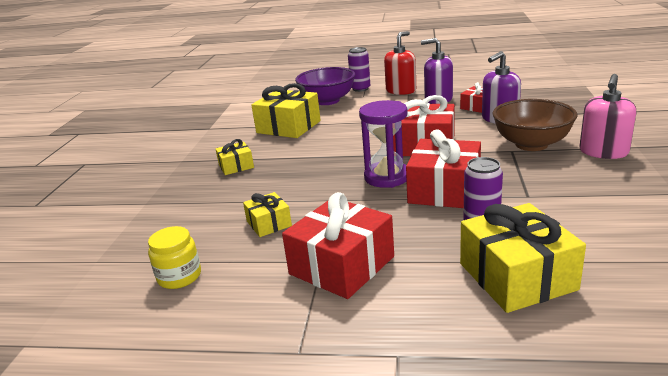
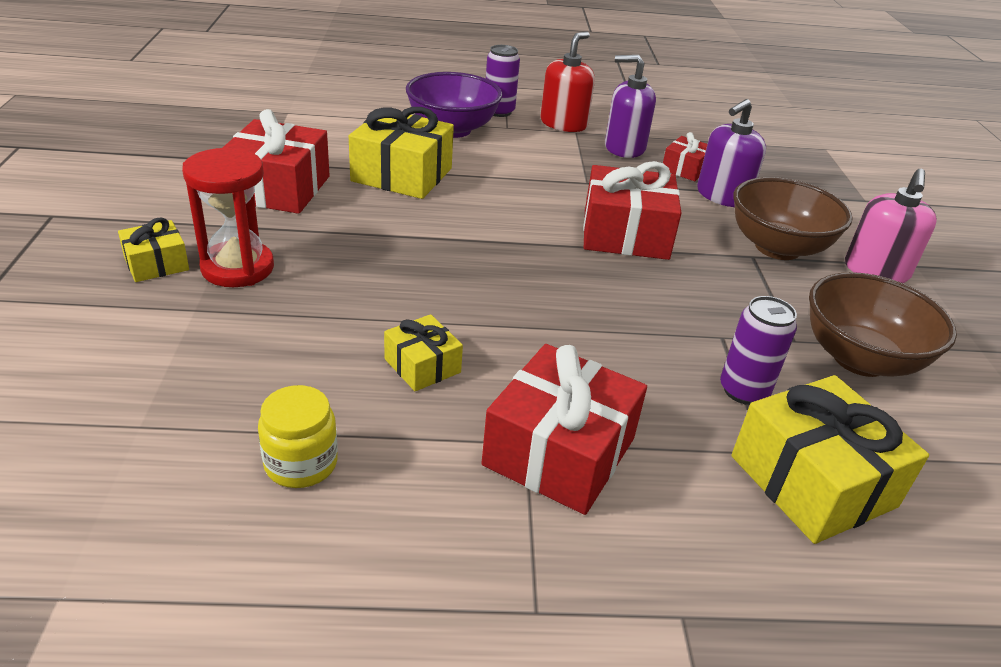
camera: 15 degrees left, 10 degrees up
yellow gift [216,139,254,175] -> yellow gift moved to [118,217,189,282]
purple hourglass [359,100,408,188] -> none
red gift [406,130,481,208] -> red gift moved to [223,109,330,214]
none -> red hourglass [182,148,274,287]
none -> brown bowl [809,272,957,377]

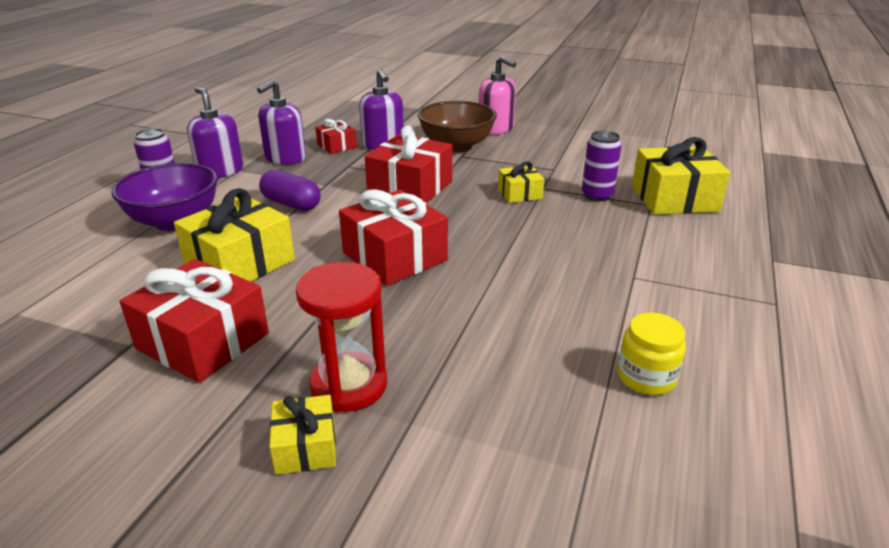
camera: 65 degrees left, 5 degrees down
yellow gift [384,314,463,391] -> yellow gift moved to [498,161,544,203]
red gift [482,344,647,515] -> red gift moved to [339,189,448,286]
red soap dispenser [540,32,595,132] -> purple soap dispenser [187,87,243,178]
brown bowl [809,272,957,377] -> none
none -> purple capsule [259,170,321,211]

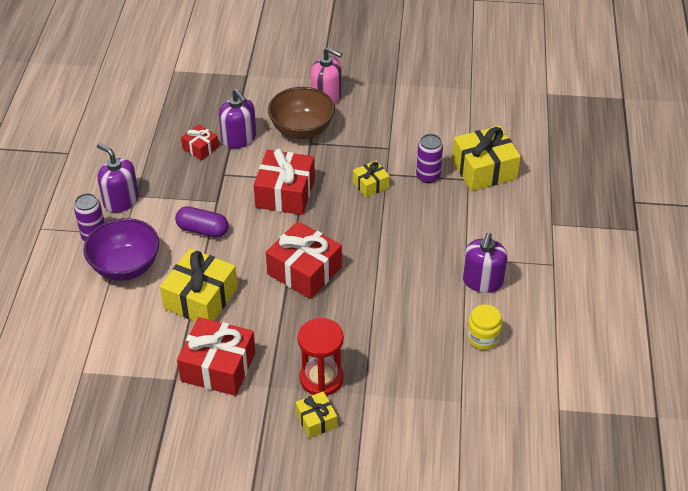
camera: 15 degrees left, 15 degrees up
purple soap dispenser [257,80,306,165] -> purple soap dispenser moved to [462,233,508,293]

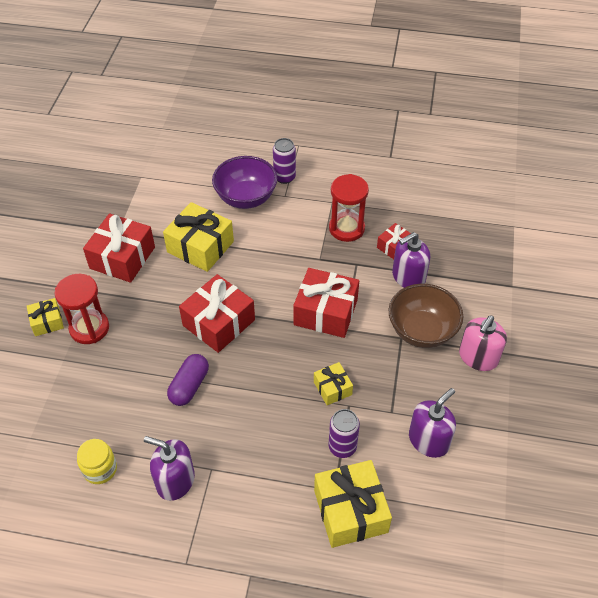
camera: 95 degrees right, 5 degrees up
purple soap dispenser [97,143,139,213] -> purple soap dispenser moved to [409,388,456,458]
purple capsule [175,206,229,238] -> purple capsule moved to [167,354,209,406]
none -> red hourglass [329,174,369,242]

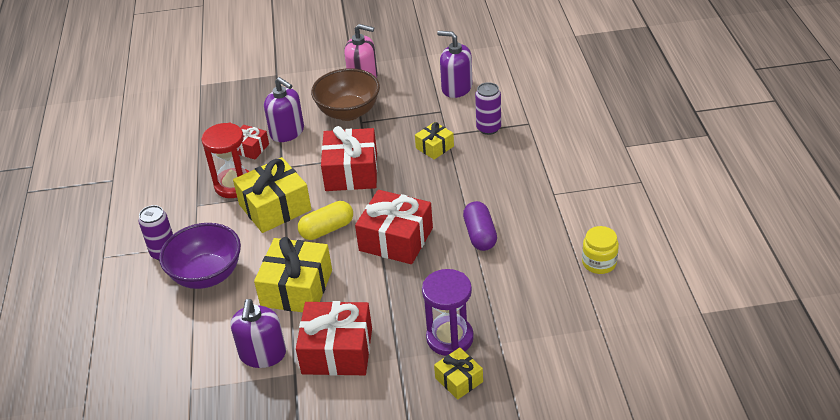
camera: 105 degrees left, 10 degrees down
red hourglass [54,274,109,344] -> purple hourglass [422,269,474,356]
purple soap dispenser [144,436,195,501] -> purple soap dispenser moved to [231,299,286,368]
purple capsule [167,354,209,406] -> purple capsule turned 75 degrees clockwise [463,201,497,251]
yellow gift [314,460,392,548] -> yellow gift moved to [233,157,311,233]
none -> yellow capsule [298,201,353,240]

